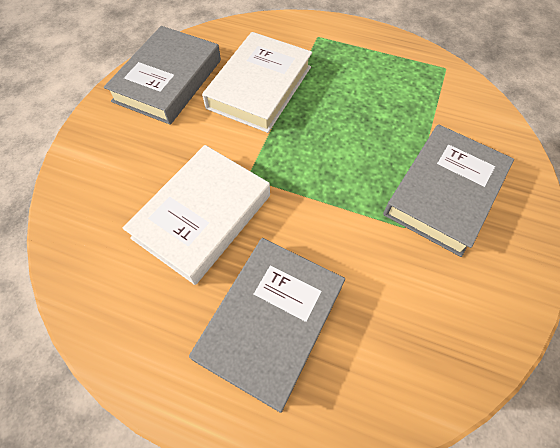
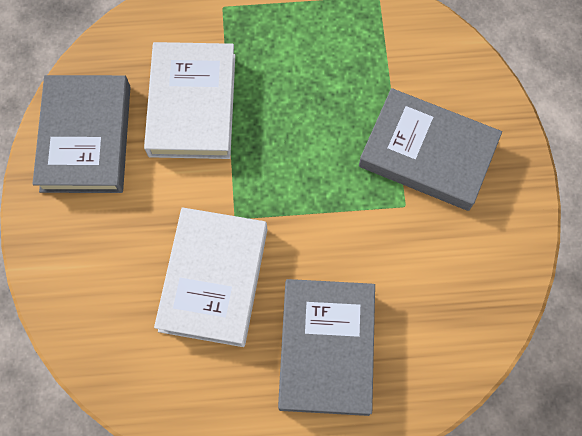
camera: 25 degrees left, 10 degrees up
grey book [383,124,514,257] -> grey book turned 75 degrees counterclockwise [359,88,502,211]

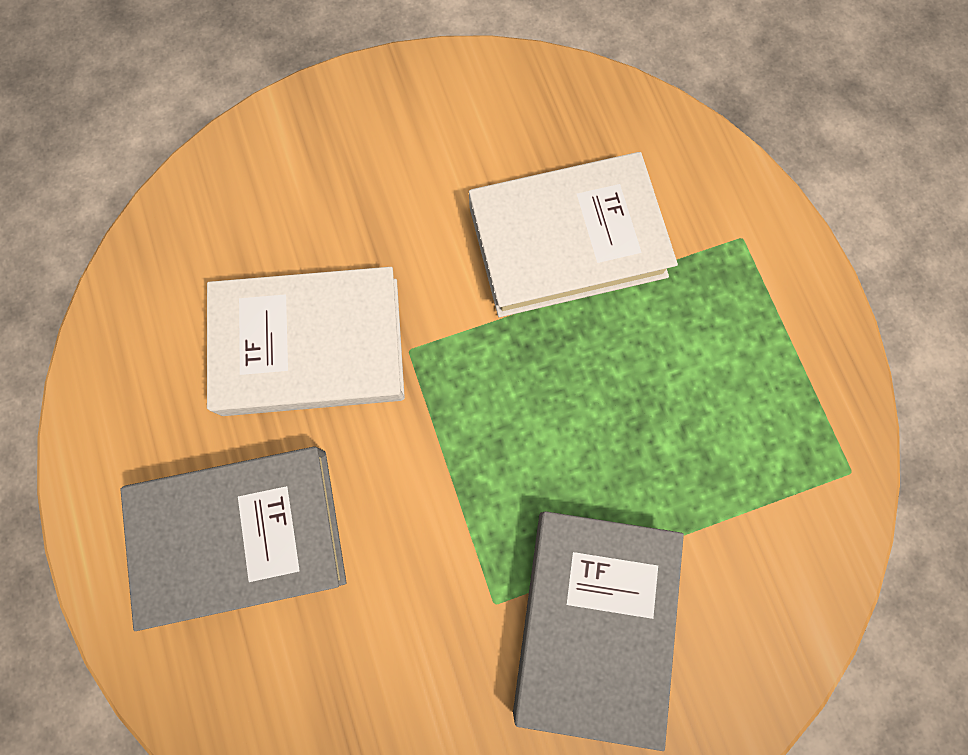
camera: 75 degrees right, 5 degrees up
grey book [33,75,130,193] -> none

